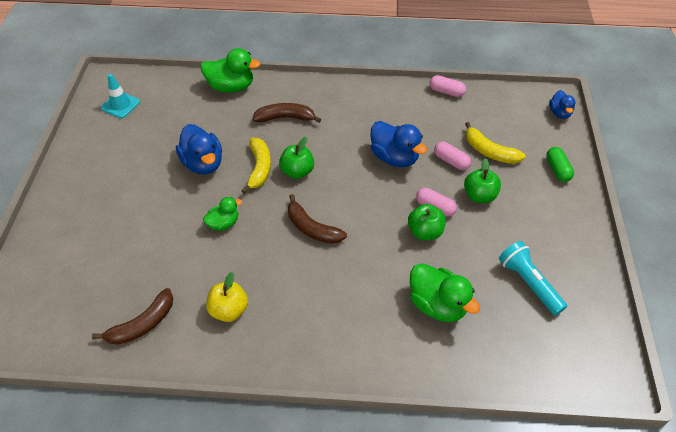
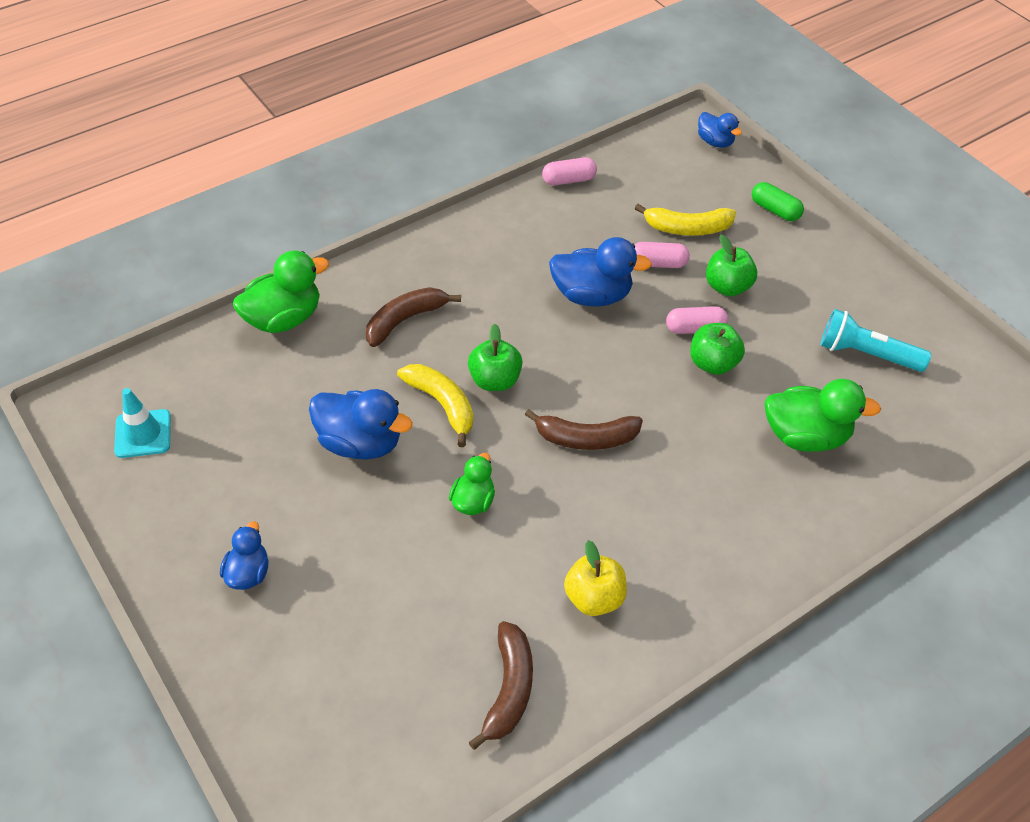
camera: 40 degrees left, 0 degrees up
none -> blue duck [220,521,268,590]

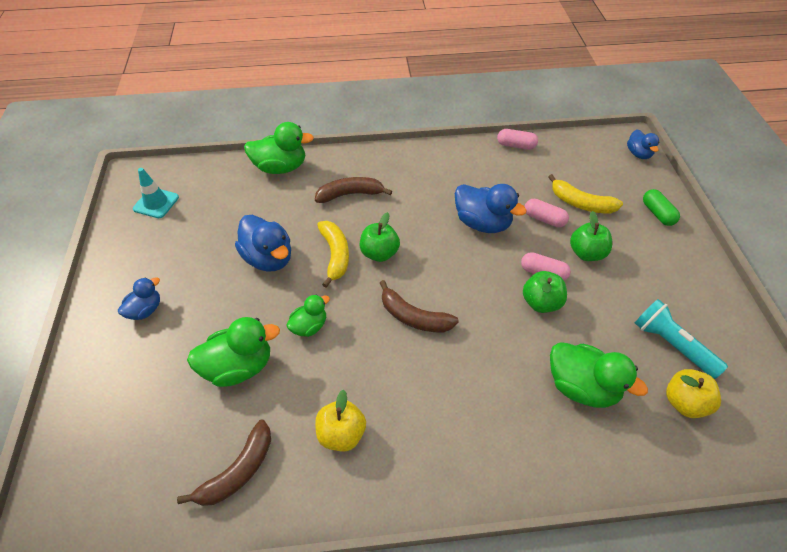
camera: 30 degrees right, 0 degrees up
none -> green duck [187,317,280,387]
none -> yellow apple [666,369,721,418]

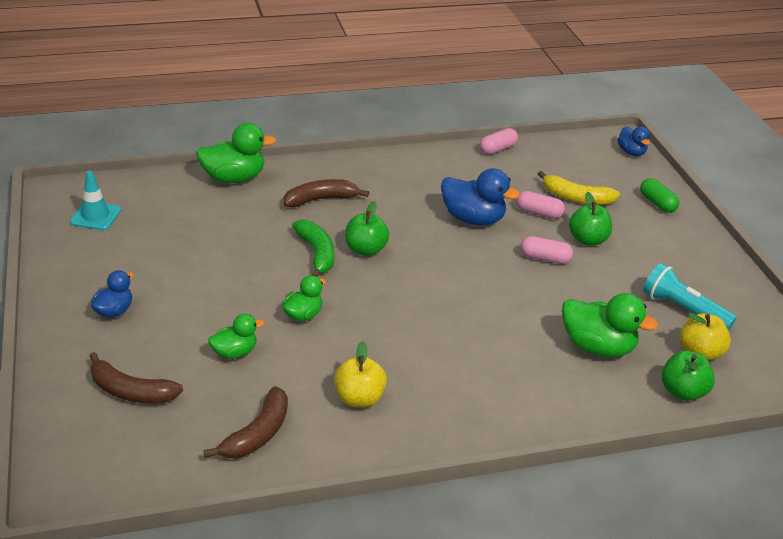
camera: 10 degrees left, 15 degrees down
green duck [187,317,280,387] -> green duck [208,314,264,359], size x0.59
blue duck [235,215,291,272] -> none
yellow banana [317,221,349,288] -> green banana [292,220,334,277]
brown banana [380,280,459,332] -> brown banana moved to [90,352,183,404]
pink capsule [497,129,538,150] -> pink capsule turned 45 degrees counterclockwise [480,128,518,155]
green apple [523,271,567,313] -> green apple moved to [661,351,715,401]

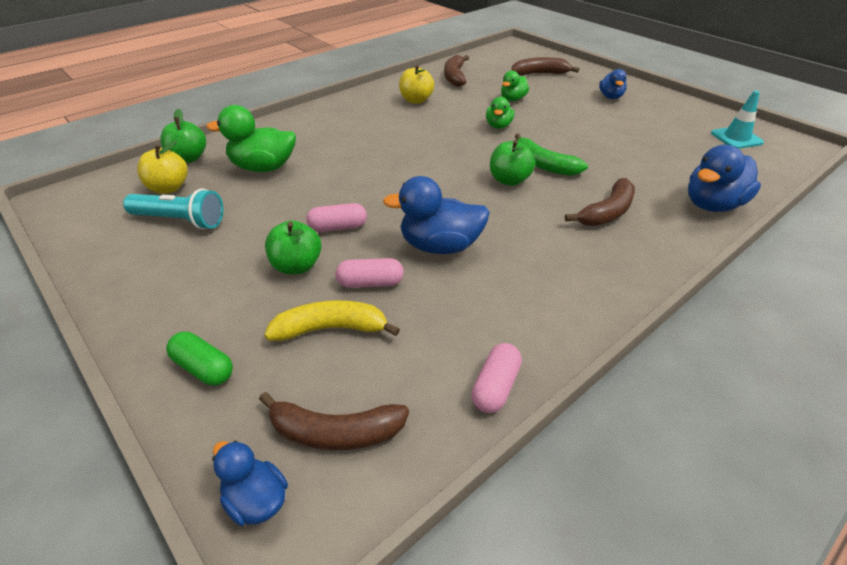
camera: 155 degrees right, 5 degrees up
green duck [196,123,276,183] -> blue duck [688,145,761,212]
none -> brown banana [259,392,409,450]

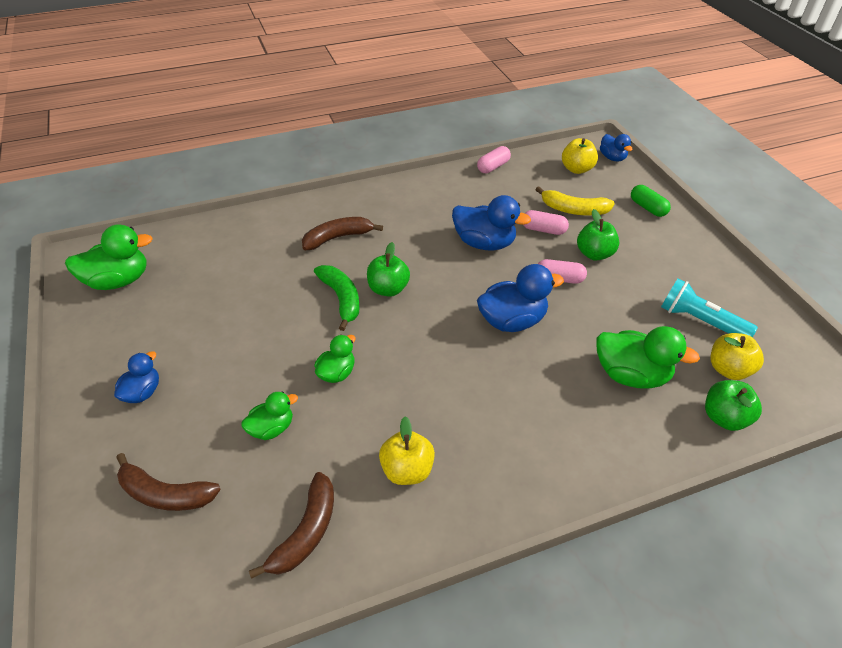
camera: 160 degrees left, 5 degrees up
brown banana [259,392,409,450] -> yellow apple [562,138,598,174]
blue duck [688,145,761,212] -> blue duck moved to [477,264,564,332]
turquoise traffic cone [711,91,764,149] -> green duck [65,224,153,290]

